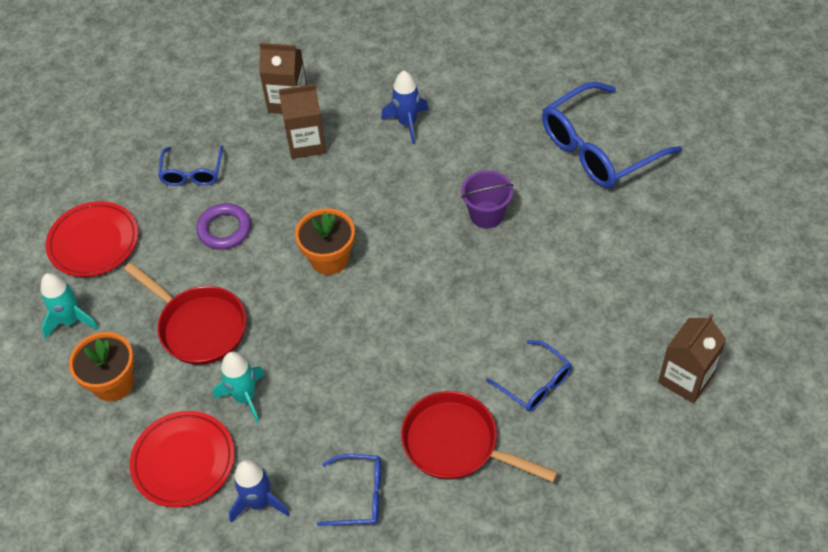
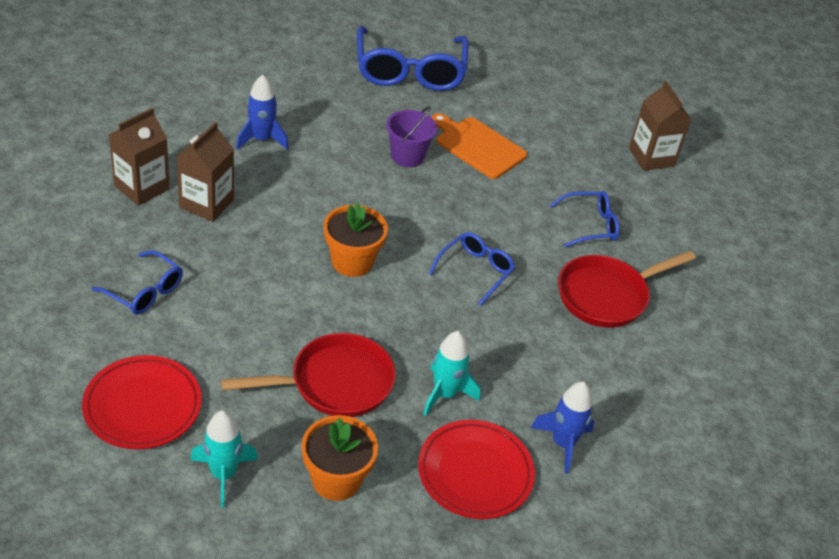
camera: 65 degrees left, 10 degrees down
purple ring [196,203,251,250] -> none
blue glasses [317,454,381,526] -> blue glasses moved to [429,232,515,306]
none -> orange cutting board [431,113,527,179]

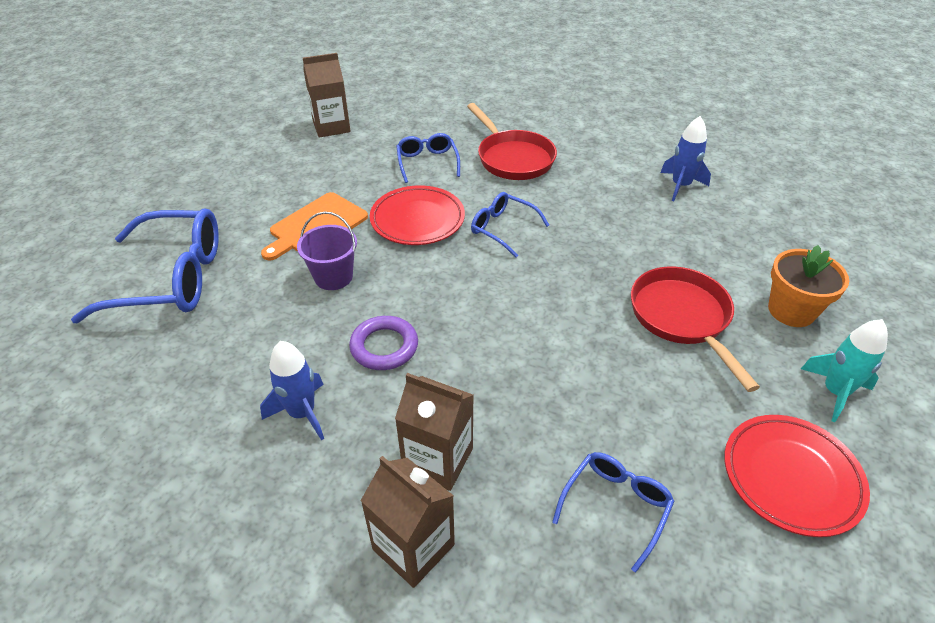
camera: 85 degrees left, 0 degrees up
orange flower pot [324,203,388,277] -> none
red plate [418,420,535,519] -> red plate moved to [370,185,465,245]
turquoise rocket [423,331,480,416] -> none
none -> purple ring [349,316,418,370]

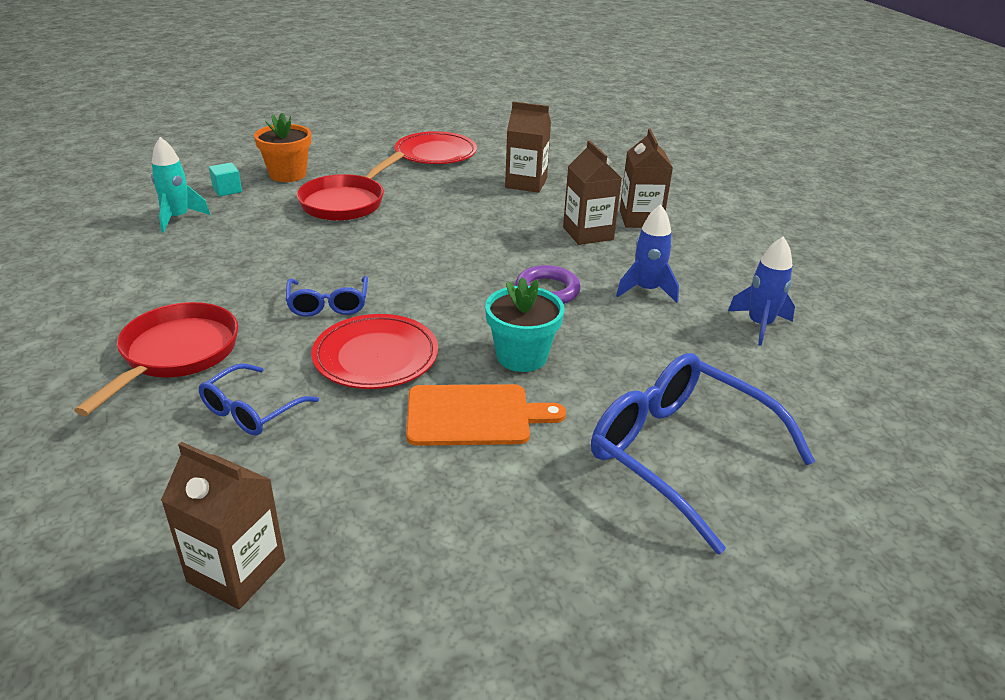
camera: 135 degrees left, 10 degrees down
purple bucket [297,212,357,290] -> turquoise flower pot [485,277,565,372]
blue glasses [552,452,675,573] -> brown carton [505,102,551,193]
blue rocket [660,116,711,201] -> blue rocket moved to [728,236,795,346]
turquoise rocket [801,319,888,422] -> turquoise rocket moved to [151,137,210,233]
none -> turquoise cube [209,163,242,196]

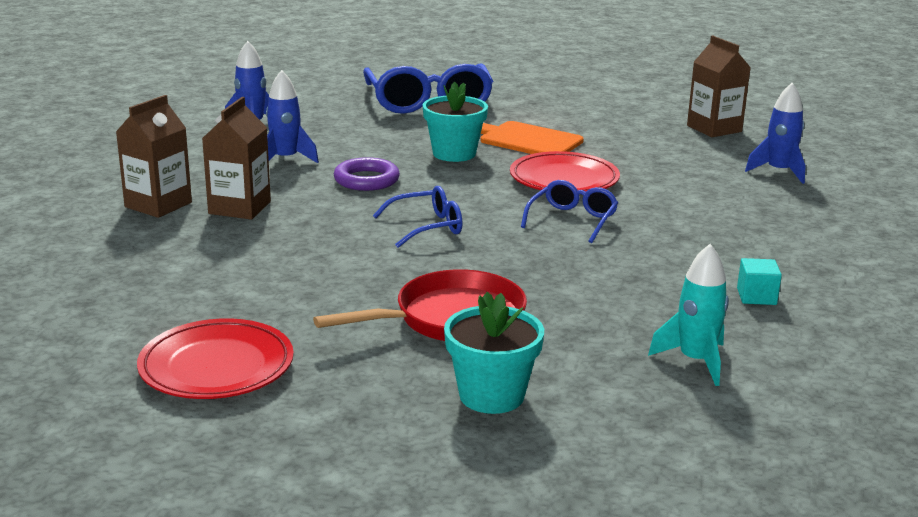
camera: 145 degrees left, 10 degrees down
red pan [74,302,238,416] -> none
blue glasses [198,363,319,436] -> blue glasses moved to [373,186,462,248]
turquoise cube [209,163,242,196] -> turquoise cube moved to [737,258,782,305]
orange flower pot [254,113,311,182] -> turquoise flower pot [444,292,544,414]
brown carton [505,102,551,193] -> none
none -> blue rocket [745,83,805,184]

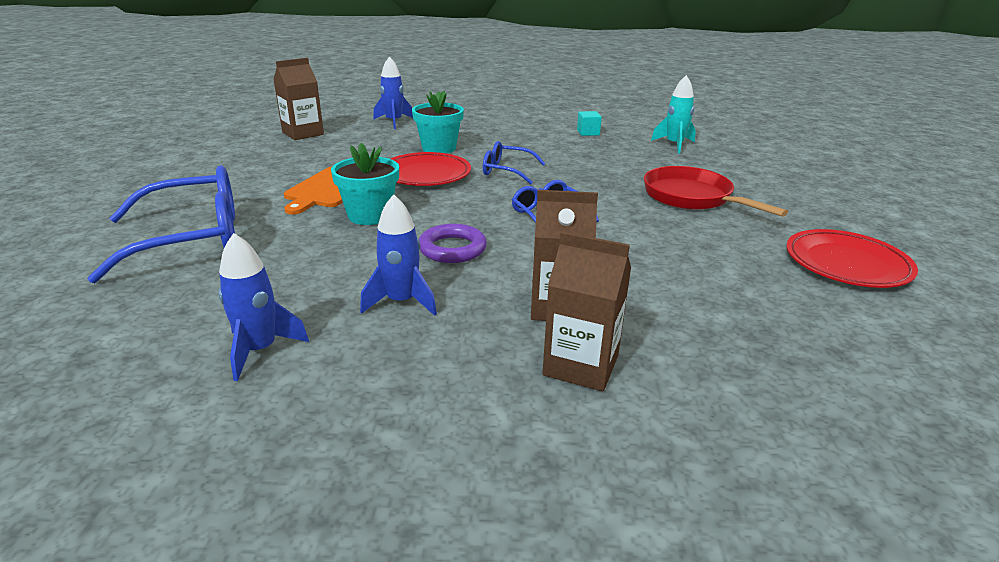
camera: 100 degrees left, 5 degrees up
turquoise flower pot [444,292,544,414] -> turquoise flower pot moved to [412,91,464,153]

